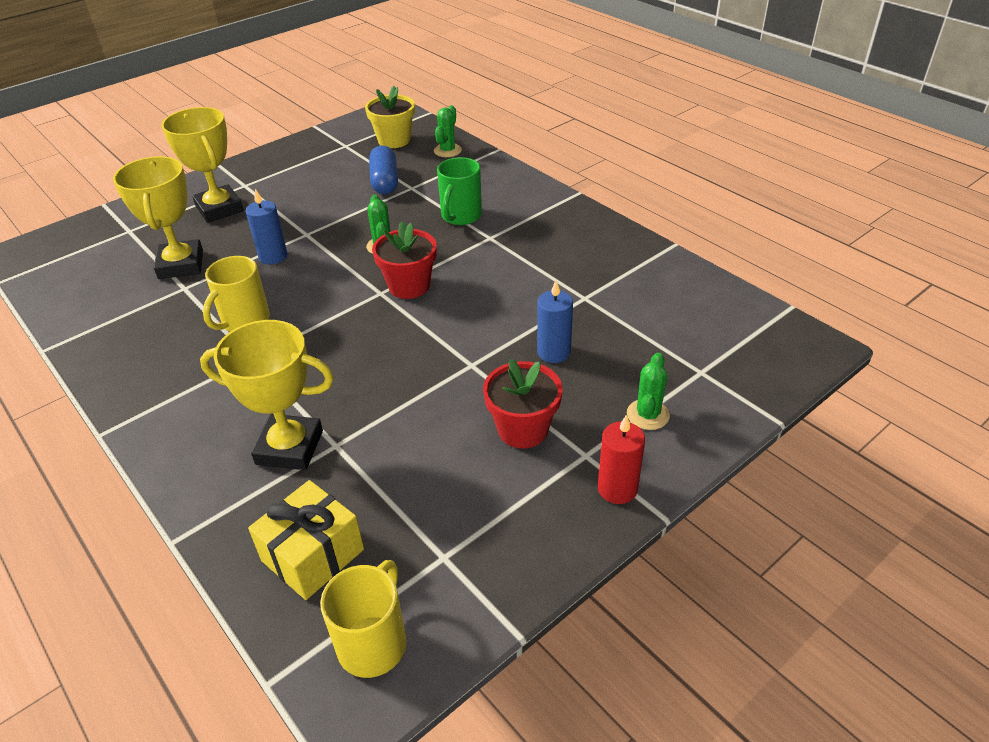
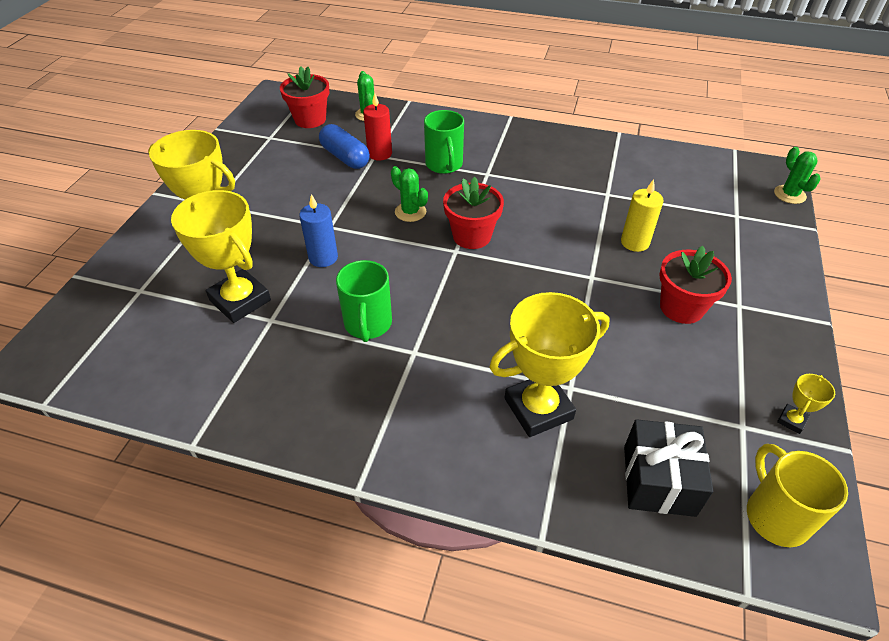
camera: 35 degrees left, 5 degrees up
yellow mug [203,256,270,332] -> green mug [336,260,392,342]
yellow gift [248,480,364,600] -> black gift [624,419,713,517]
yellow flower pot [365,86,415,148] -> red flower pot [280,67,329,128]
blue candle [537,280,573,363] -> yellow candle [621,179,663,252]
red candle [598,415,645,504] -> red candle moved to [363,93,392,160]
green cactus [627,353,670,430] -> green cactus moved to [774,147,821,204]
none -> yellow trophy [777,374,835,434]

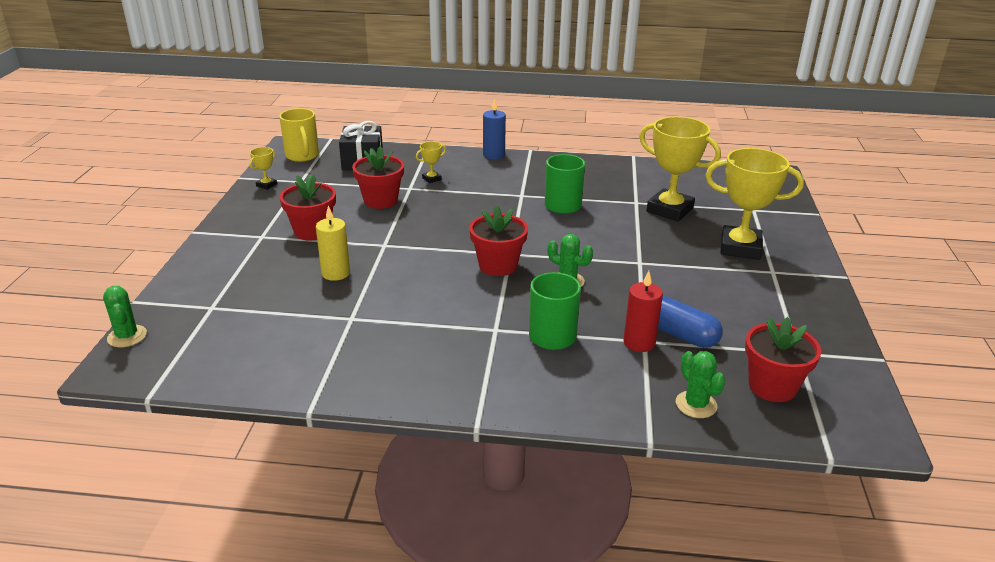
camera: 170 degrees right, 15 degrees down
blue candle [299,194,338,267] -> blue candle moved to [483,98,506,159]
yellow trophy [489,292,610,437] -> yellow trophy [416,141,446,183], size x0.43
none -> red flower pot [352,146,404,209]

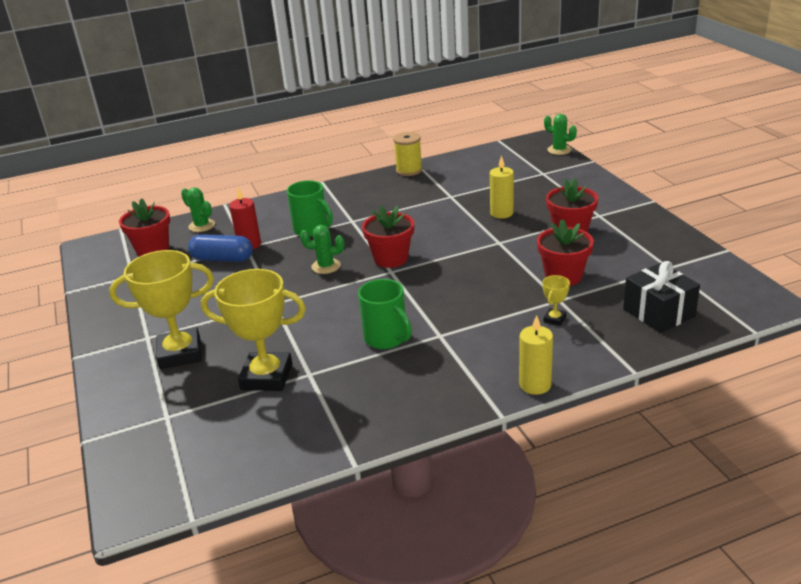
camera: 155 degrees right, 0 degrees up
yellow trophy [250,147,277,190] -> none
yellow mug [279,108,319,162] -> none
blue candle [483,98,506,159] -> yellow candle [519,315,553,395]
none -> yellow spool [393,132,422,176]

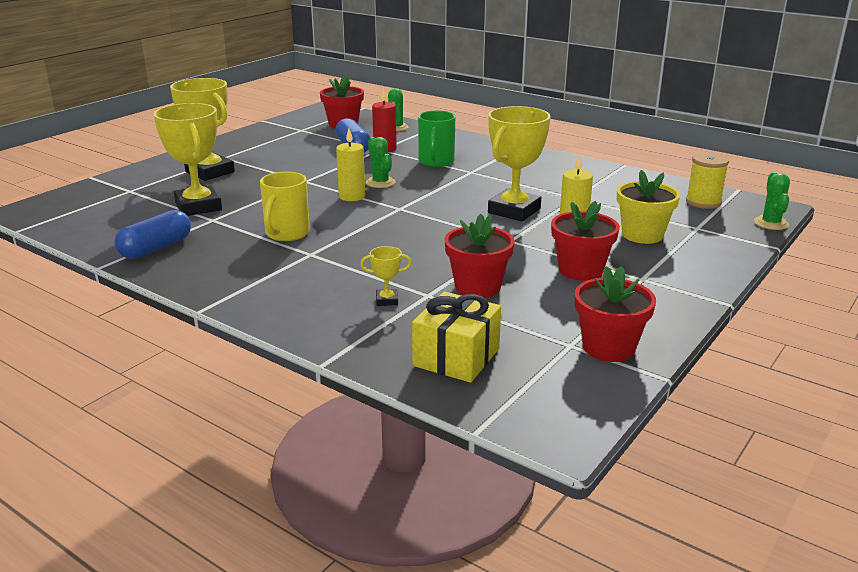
camera: 55 degrees right, 5 degrees down
green mug [358,279,412,349] -> yellow mug [260,171,310,241]
red flower pot [362,205,414,268] -> red flower pot moved to [575,266,656,362]
yellow spool [393,132,422,176] -> yellow spool moved to [686,152,729,209]
yellow candle [519,315,553,395] -> yellow candle moved to [336,129,365,201]
black gift [623,261,700,333] -> yellow gift [412,292,501,383]
none -> blue capsule [114,209,191,259]
none -> yellow trophy [488,106,551,221]
none -> yellow flower pot [617,170,680,244]

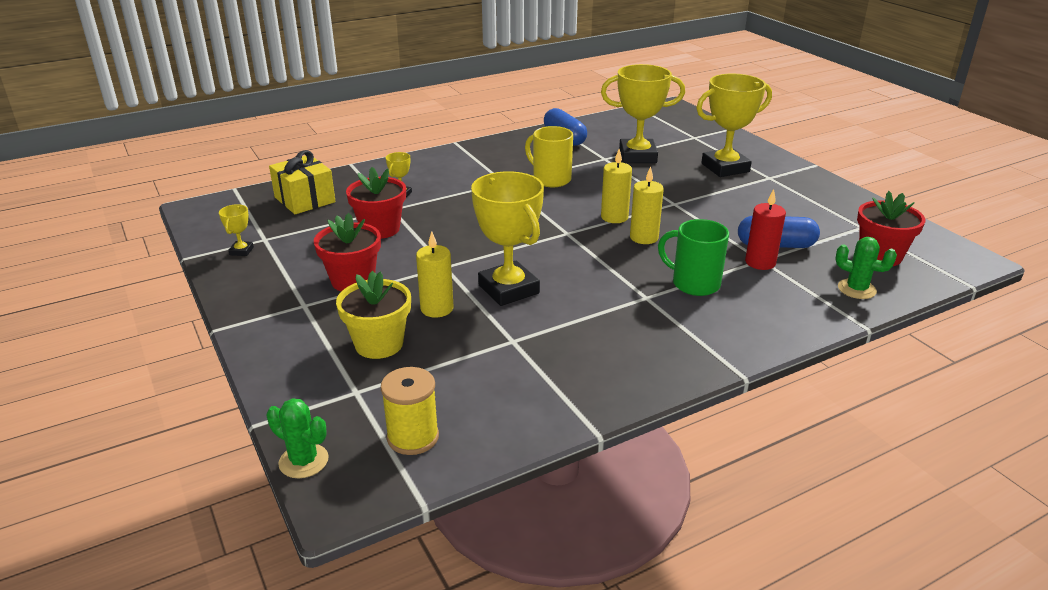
camera: 115 degrees right, 5 degrees up
green cactus [366,137,395,188] -> yellow candle [630,166,664,244]
red flower pot [575,266,656,362] -> yellow trophy [219,204,254,256]

